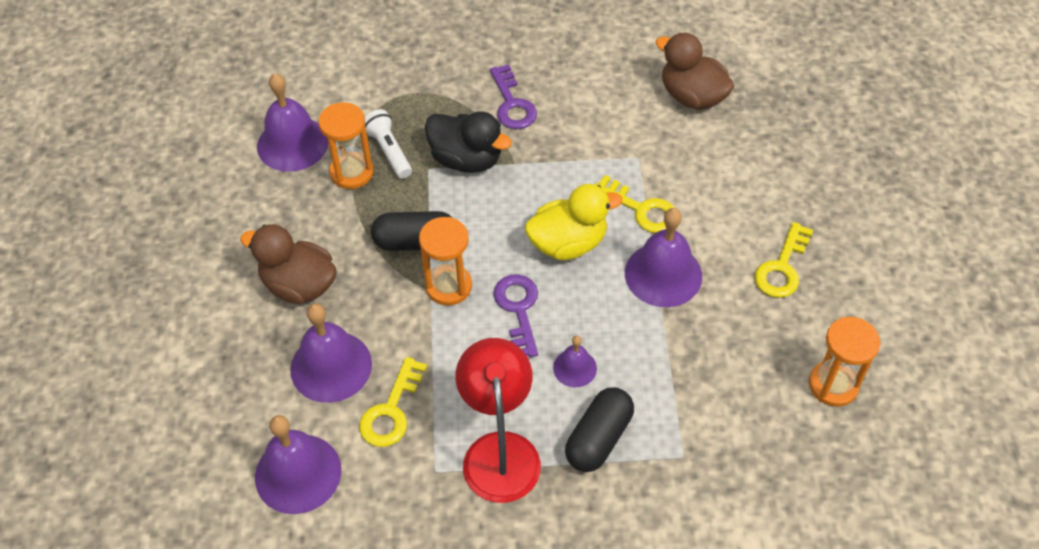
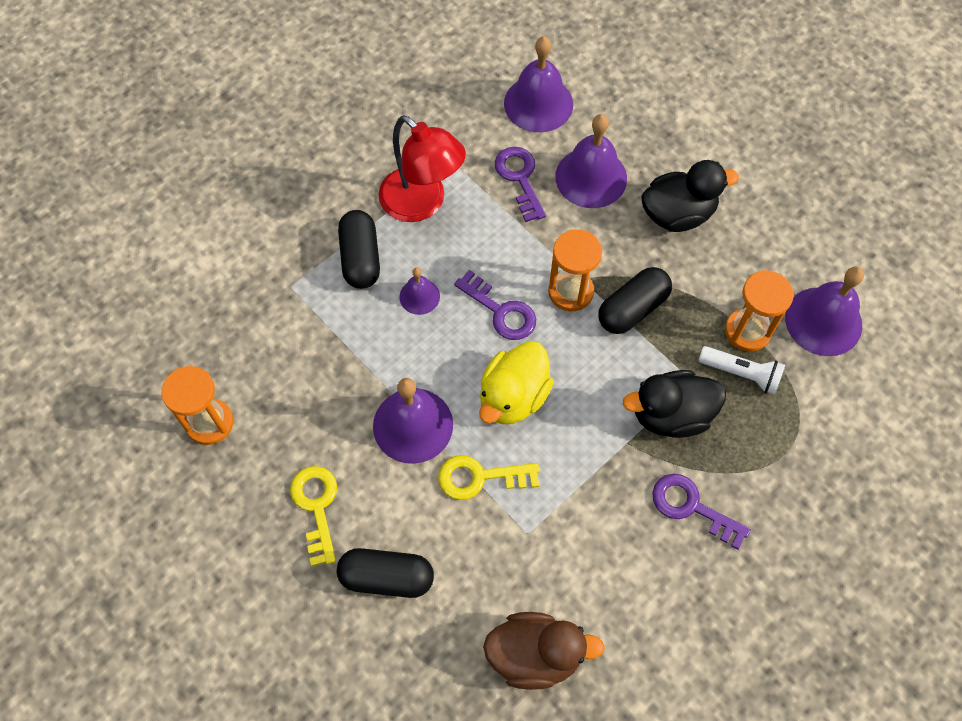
camera: 140 degrees right, 10 degrees up
brown duck [240,224,337,304] -> black duck [641,160,739,232]
yellow key [359,357,427,447] -> purple key [495,147,546,222]
none -> black capsule [337,548,434,598]

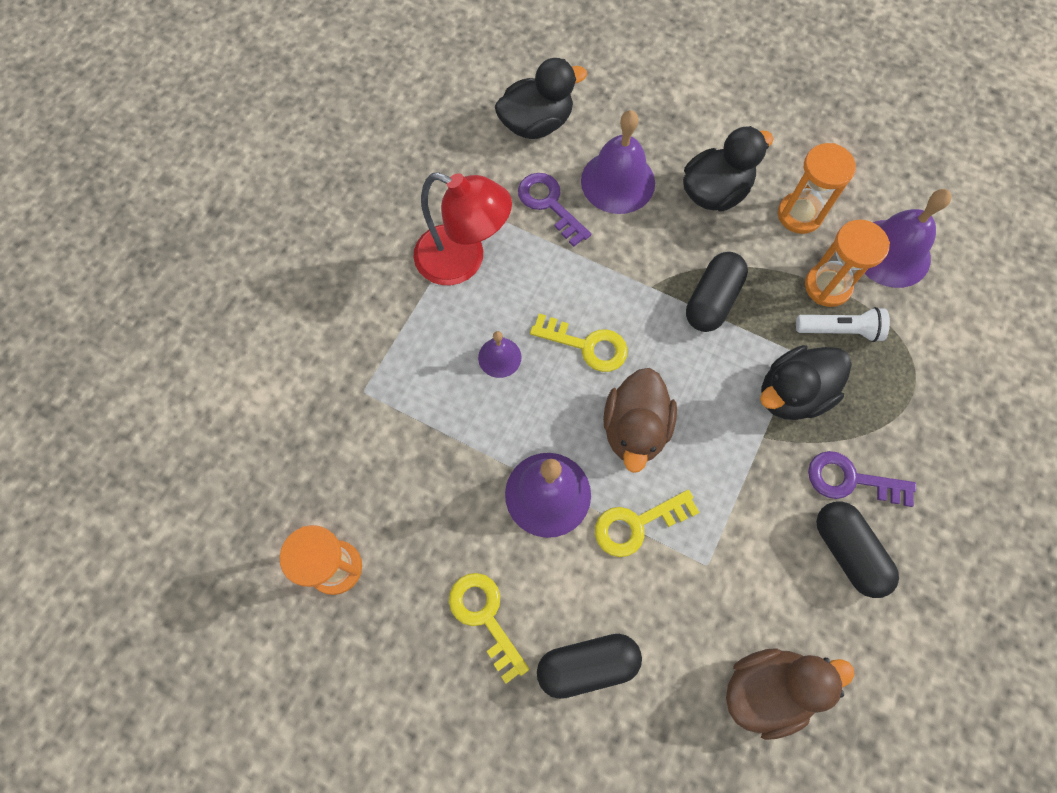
camera: 20 degrees left, 5 degrees up
black capsule [338,210,380,289] -> black capsule moved to [816,501,899,598]
purple key [454,270,536,340] -> yellow key [530,314,628,372]
yellow duck [479,341,554,424] -> brown duck [603,368,677,473]
purple bell [504,36,573,132] -> black duck [495,58,587,139]
orange hourglass [548,229,602,311] -> orange hourglass moved to [778,143,856,234]

